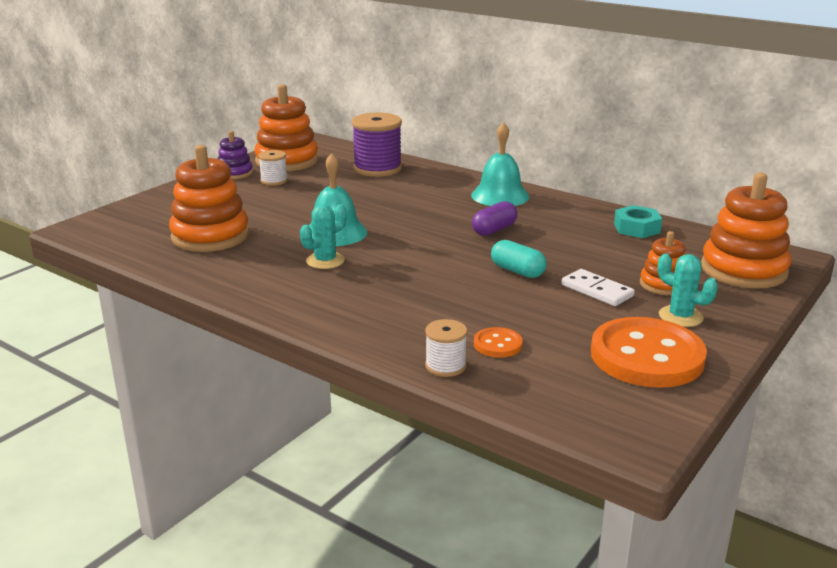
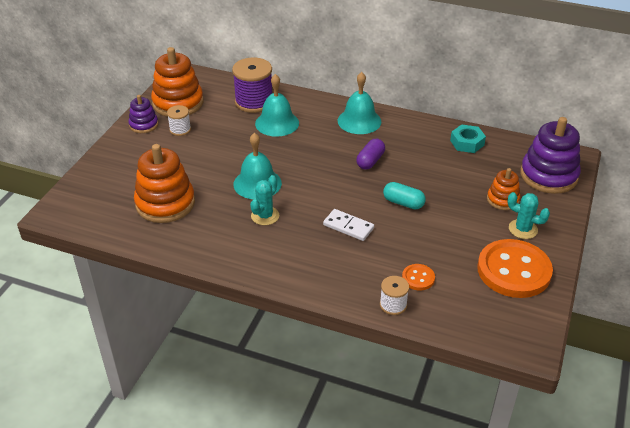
camera: 15 degrees left, 15 degrees up
white domino [561,269,635,306] -> white domino moved to [323,209,374,241]
orange stacking toy [701,173,791,289] -> purple stacking toy [520,117,581,194]
none -> turquoise bell [255,74,299,137]

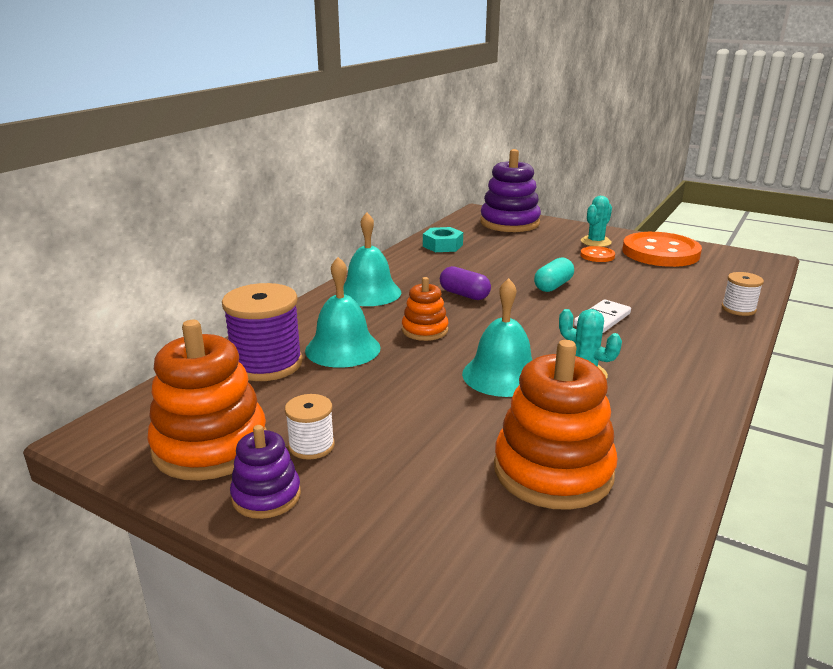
camera: 80 degrees left, 15 degrees down
orange button [402,264,435,291] -> orange button moved to [580,246,615,262]
orange stacking toy [487,168,520,210] -> orange stacking toy moved to [402,277,448,341]

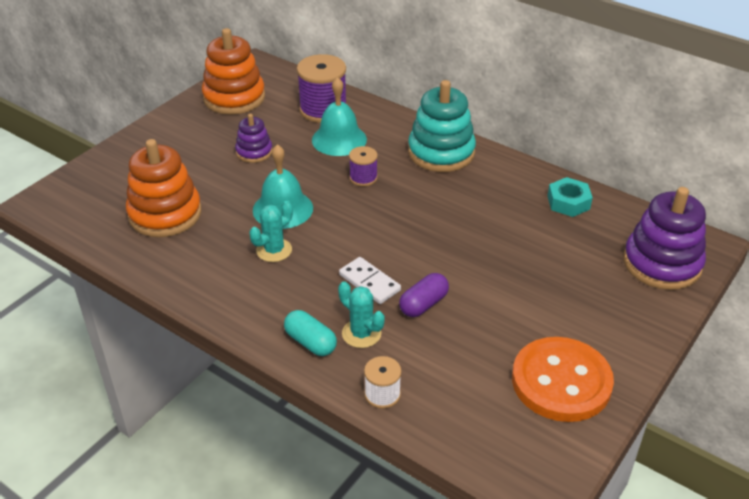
camera: 95 degrees right, 15 degrees up
purple stacking toy [230,425,301,519] -> purple stacking toy moved to [235,114,272,163]
white spool [285,394,335,460] -> none
turquoise bell [344,213,401,306] -> turquoise stacking toy [408,80,476,172]
orange stacking toy [402,277,448,341] -> purple spool [349,146,378,186]
purple capsule [440,266,491,300] -> purple capsule moved to [399,273,449,317]
turquoise capsule [534,257,574,292] -> turquoise capsule moved to [284,310,337,356]
orange button [580,246,615,262] -> none
turquoise cactus [581,196,612,247] -> turquoise cactus moved to [338,281,385,348]

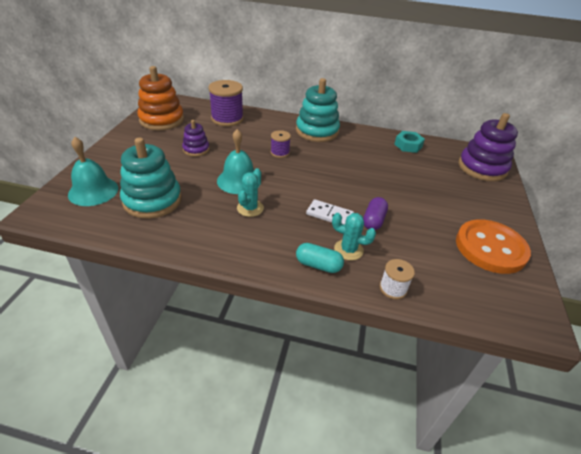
camera: 25 degrees left, 0 degrees up
orange stacking toy [126,139,201,237] -> turquoise stacking toy [120,138,182,219]
turquoise bell [312,77,367,156] -> turquoise bell moved to [68,137,118,206]

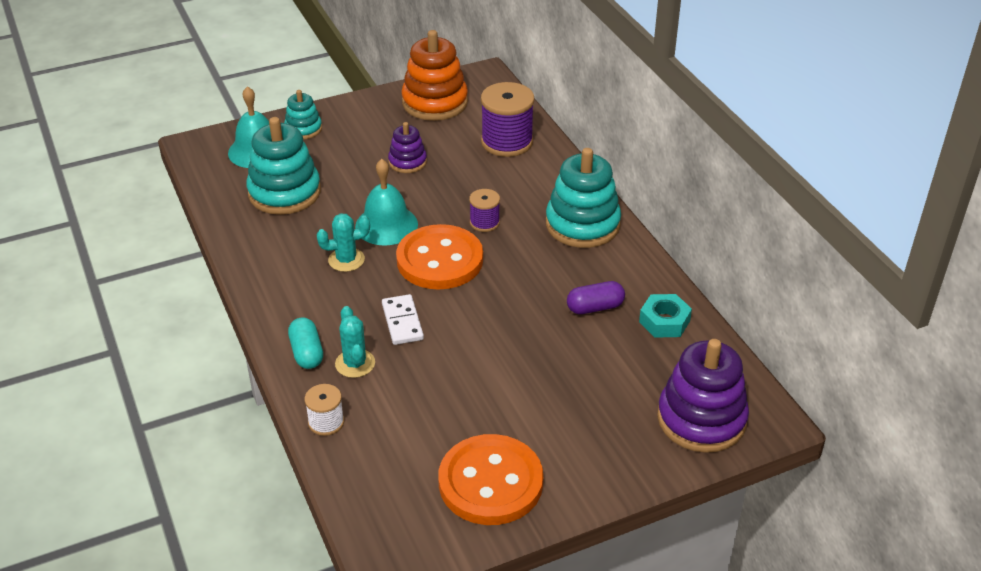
camera: 55 degrees right, 0 degrees up
purple capsule [363,197,388,230] -> purple capsule moved to [567,281,625,314]
none -> turquoise stacking toy [284,90,322,139]
none -> orange button [396,224,483,290]

